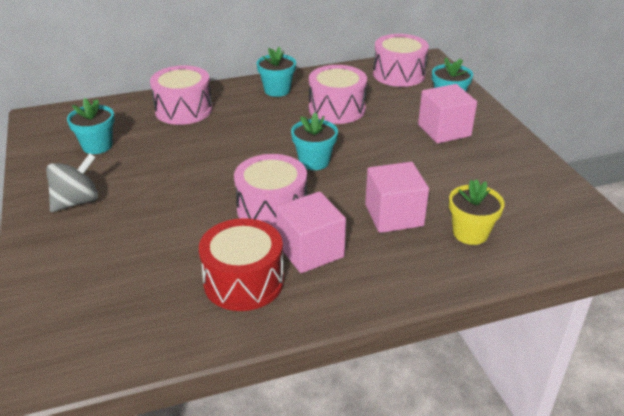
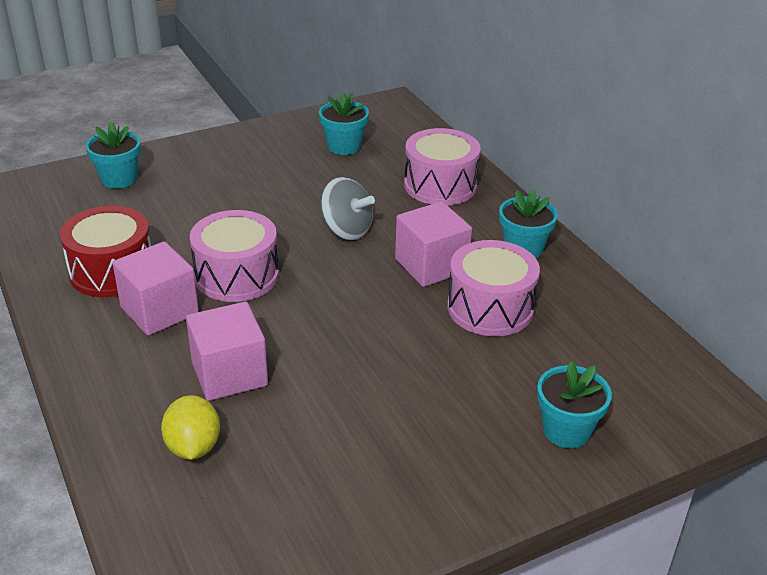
camera: 80 degrees right, 0 degrees up
grey spinning top [46,153,98,212] -> grey spinning top moved to [320,177,375,240]
turquoise flower pot [291,112,338,170] -> turquoise flower pot moved to [86,121,141,189]
pink drum [373,34,429,87] -> none
pink cube [418,84,477,143] -> pink cube moved to [395,201,472,287]
yellow flower pot [449,179,505,245] -> yellow lemon [161,395,220,460]

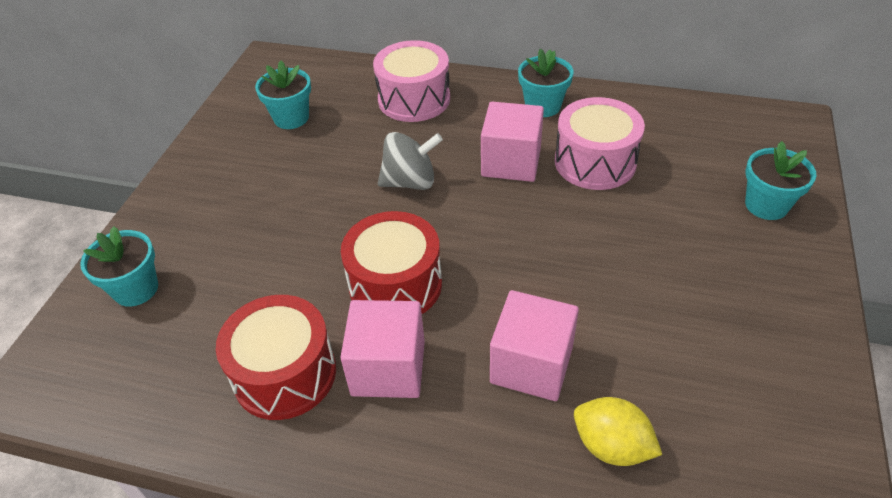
camera: 45 degrees left, 10 degrees up
pink drum [190,210,279,302] -> red drum [341,211,442,314]

